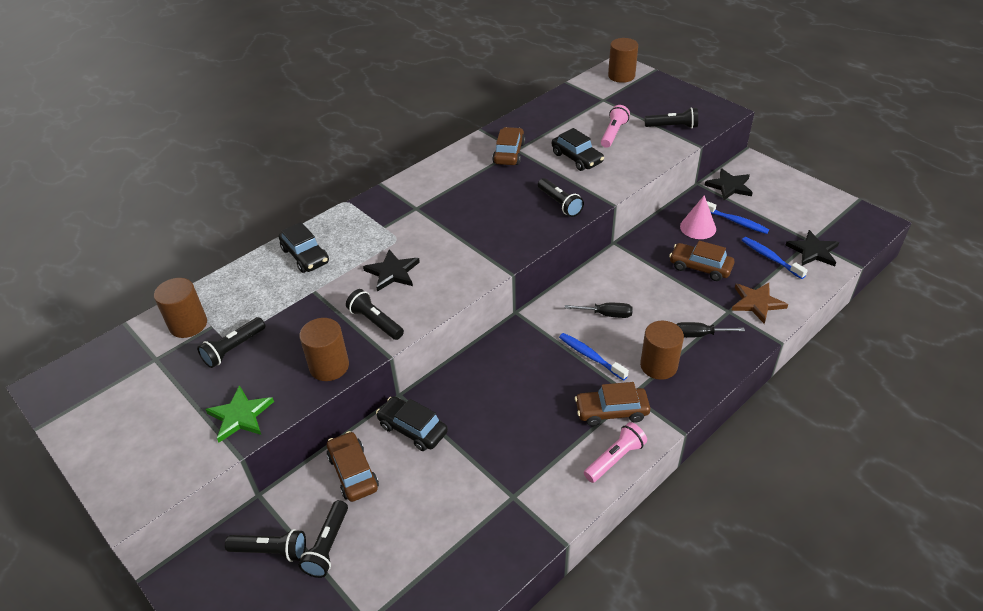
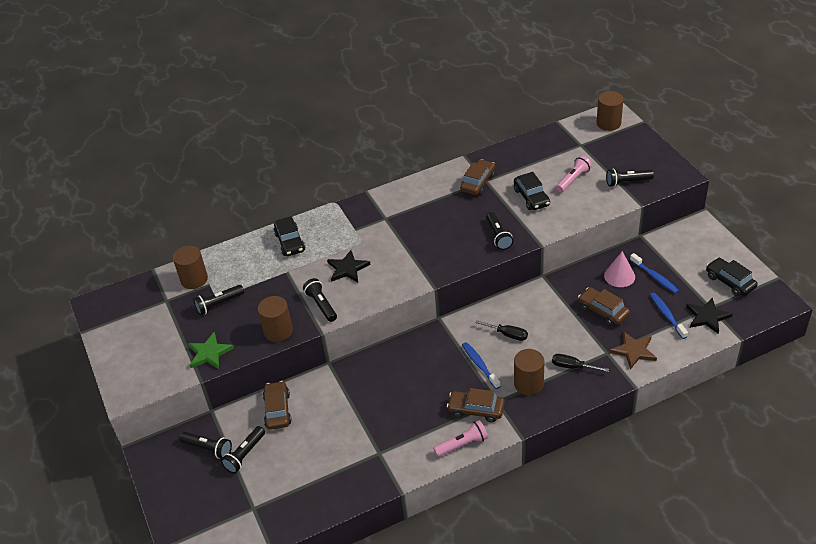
camera: 20 degrees right, 0 degrees up
black car [376,396,448,451] -> black car moved to [706,258,758,297]
black flashlight [645,107,698,129] -> black flashlight turned 150 degrees clockwise [606,169,654,187]
black star [705,168,753,200] -> none

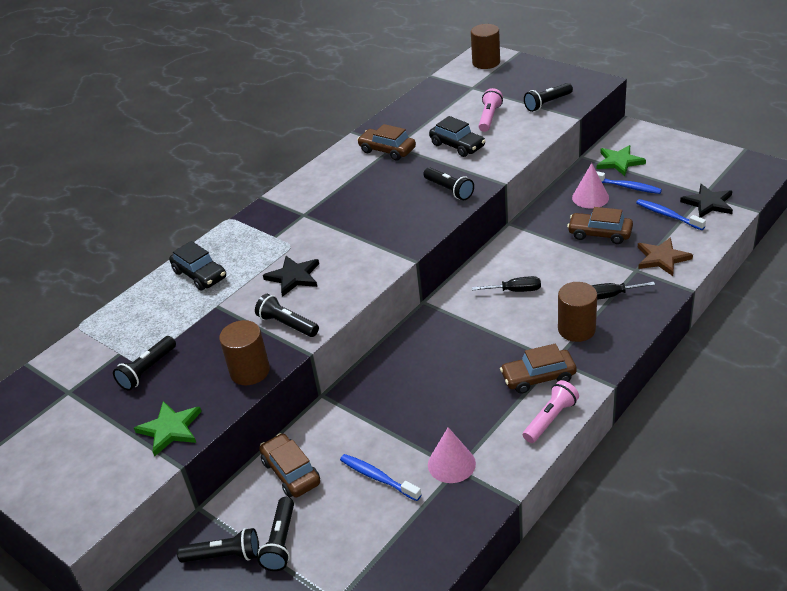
camera: 25 degrees left, 5 degrees down
brown cylinder [173,245,208,289] -> none
brown car [460,159,495,195] -> brown car turned 60 degrees counterclockwise [357,124,416,161]
blue toothbrush [462,342,501,389] -> blue toothbrush moved to [340,454,422,501]
black car [706,258,758,297] -> none
none -> pink cone [428,427,476,483]
none -> green star [597,145,646,176]

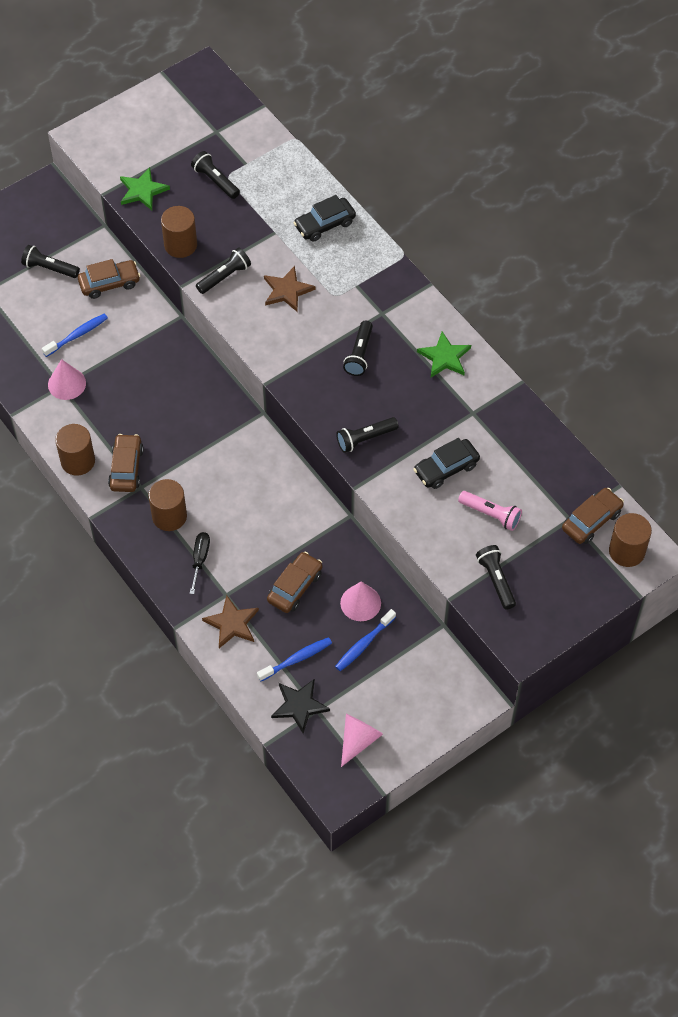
camera: 100 degrees right, 20 degrees up
black flashlight [177,528,259,563] -> black flashlight moved to [343,321,373,376]
black star [263,256,319,297] -> brown star [264,266,315,312]
brown car [357,124,416,161] -> brown car moved to [562,488,624,544]
black screwdriver [472,276,541,292] -> none
pink flashlight [523,380,579,443] -> brown cylinder [55,424,95,476]
green star [597,145,646,176] -> green star moved to [417,331,471,377]
none -> pink cone [341,714,383,767]

